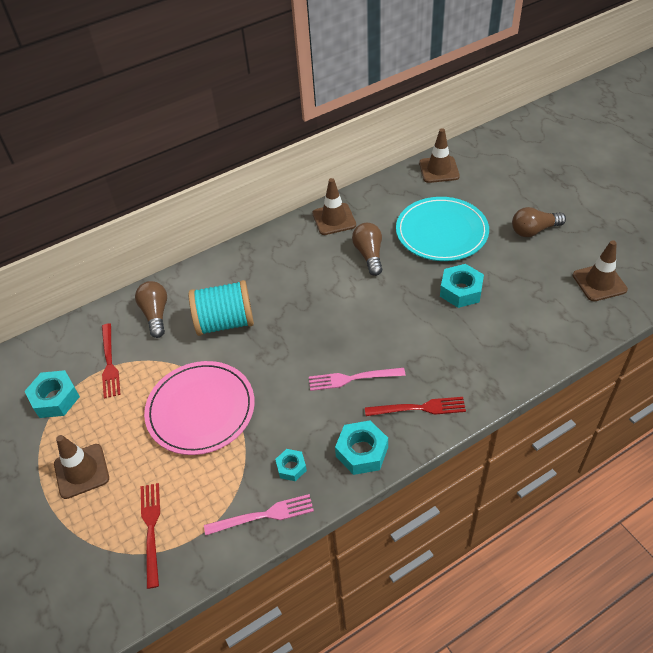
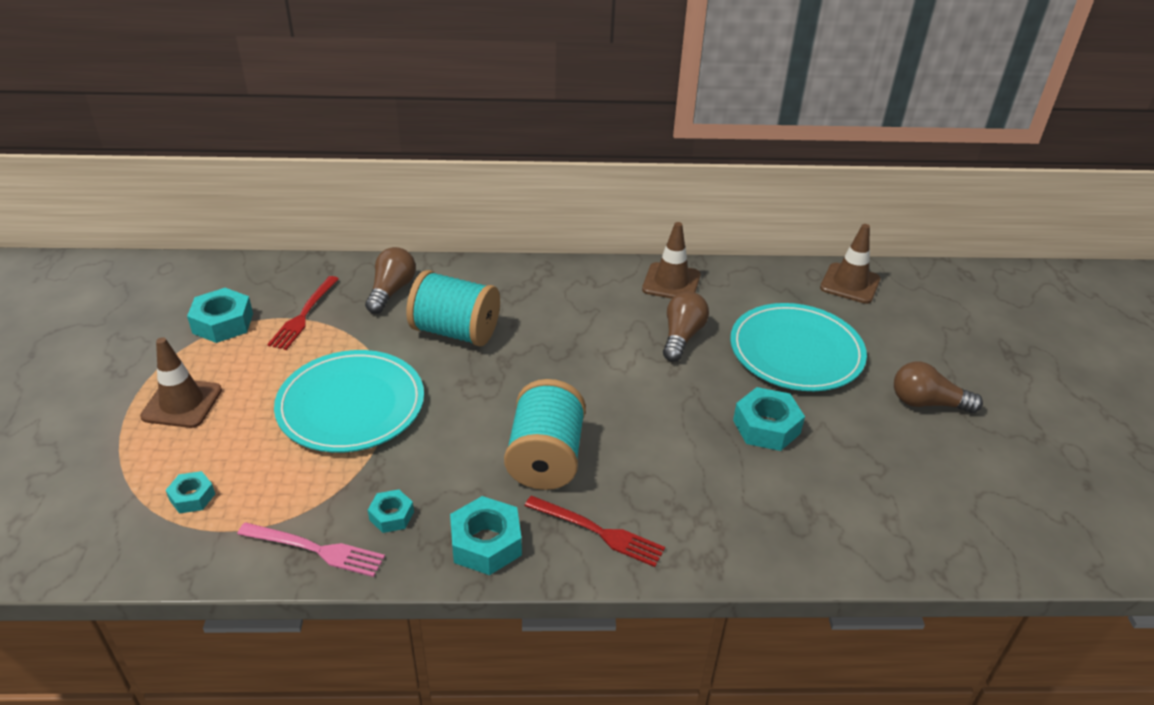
camera: 25 degrees right, 10 degrees down
red fork [141,483,160,589] -> turquoise nut [166,471,215,514]
pink plate [144,361,255,455] -> turquoise plate [274,350,424,453]
pink fork [309,368,405,391] -> turquoise spool [504,379,586,490]
brown traffic cone [573,240,628,301] -> none

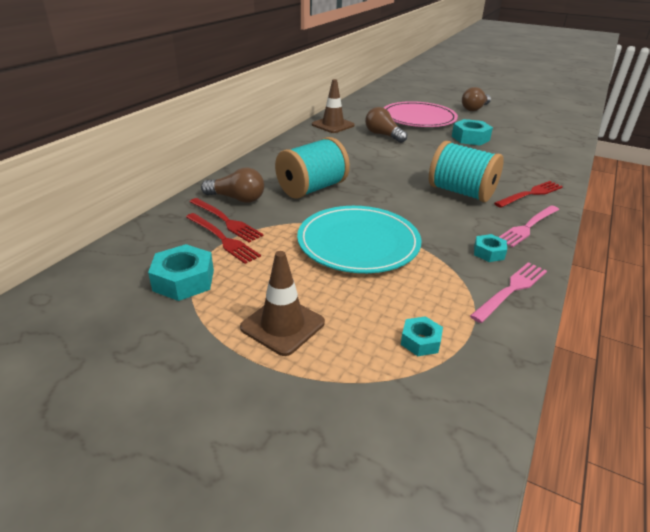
camera: 60 degrees left, 5 degrees down
brown light bulb [365,247,416,314] -> brown light bulb turned 150 degrees clockwise [201,168,264,203]
turquoise nut [450,496,522,575] -> pink fork [499,205,559,248]
turquoise plate [730,303,867,391] -> pink plate [384,101,458,127]
brown traffic cone [820,224,881,304] -> none
none -> red fork [189,198,263,242]

